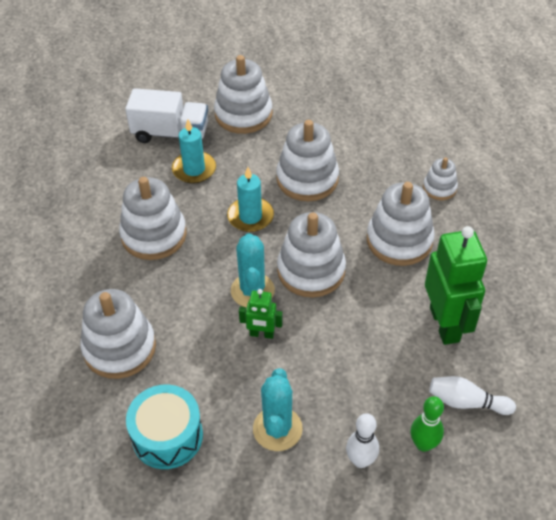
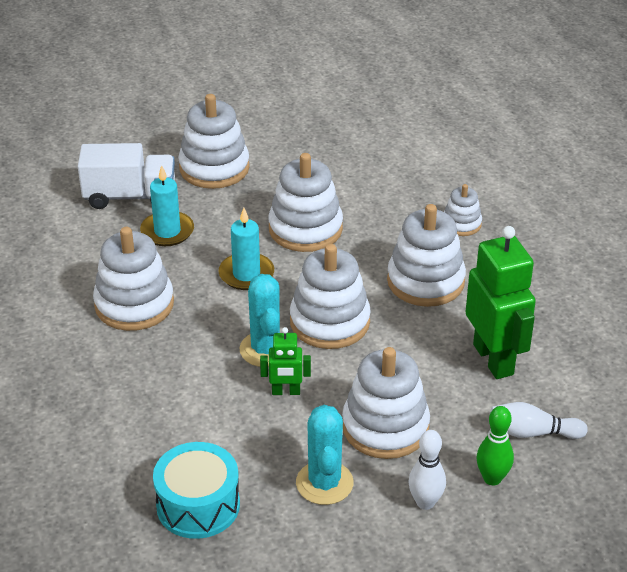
camera: 10 degrees left, 10 degrees down
white stacking toy [81,289,156,379] -> white stacking toy moved to [342,347,430,459]

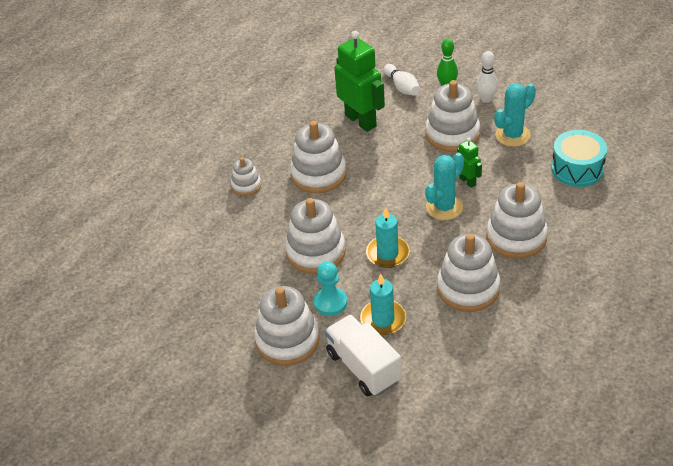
camera: 120 degrees left, 5 degrees up
white stacking toy [290,244,371,349] -> white stacking toy moved to [487,182,548,259]
green robot [465,226,536,379] -> green robot turned 105 degrees clockwise [334,31,385,132]
none -> turquoise pawn [314,261,347,316]

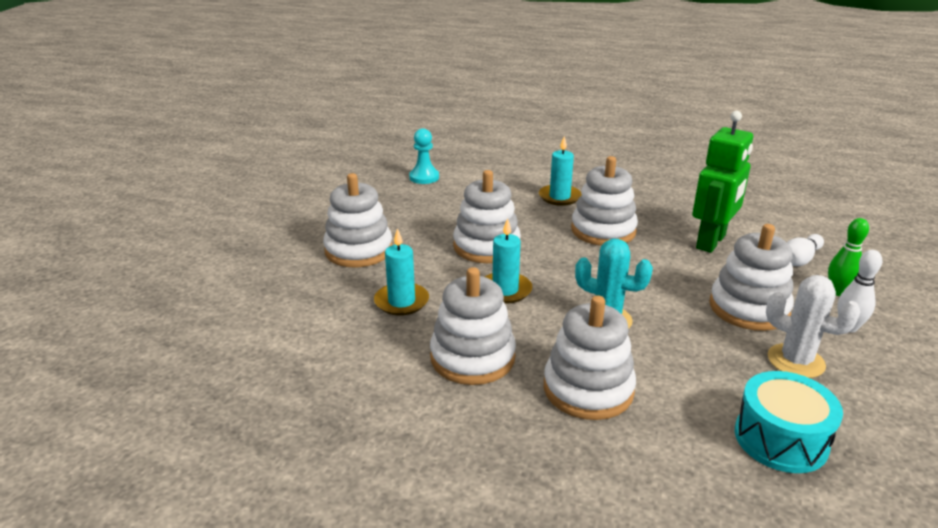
camera: 70 degrees right, 15 degrees down
white stacking toy [231,157,261,196] -> turquoise candle [539,136,582,206]
turquoise pawn [314,261,347,316] -> turquoise pawn moved to [409,128,439,184]
white truck [325,314,402,397] -> none
green robot [457,137,482,188] -> none
turquoise cactus [494,83,536,147] -> white cactus [766,275,861,378]

